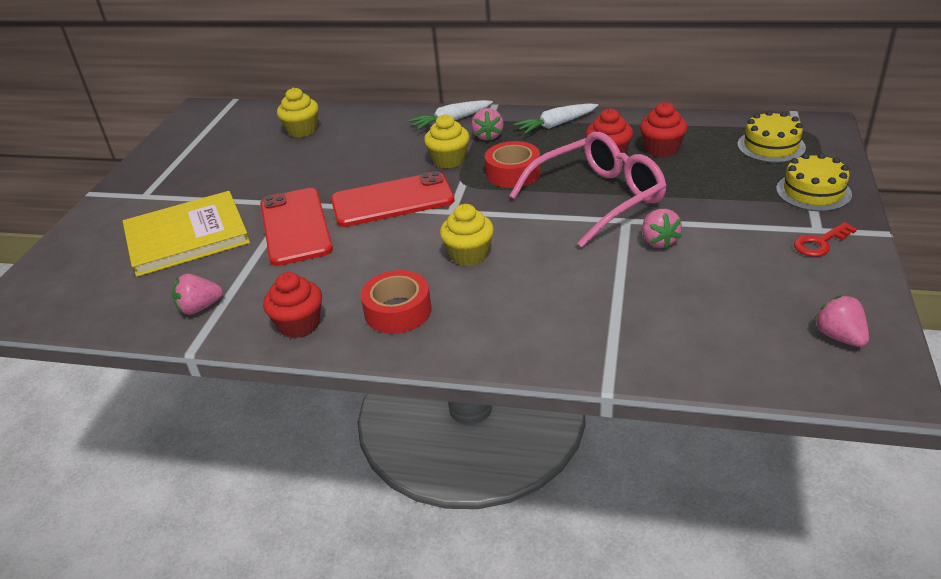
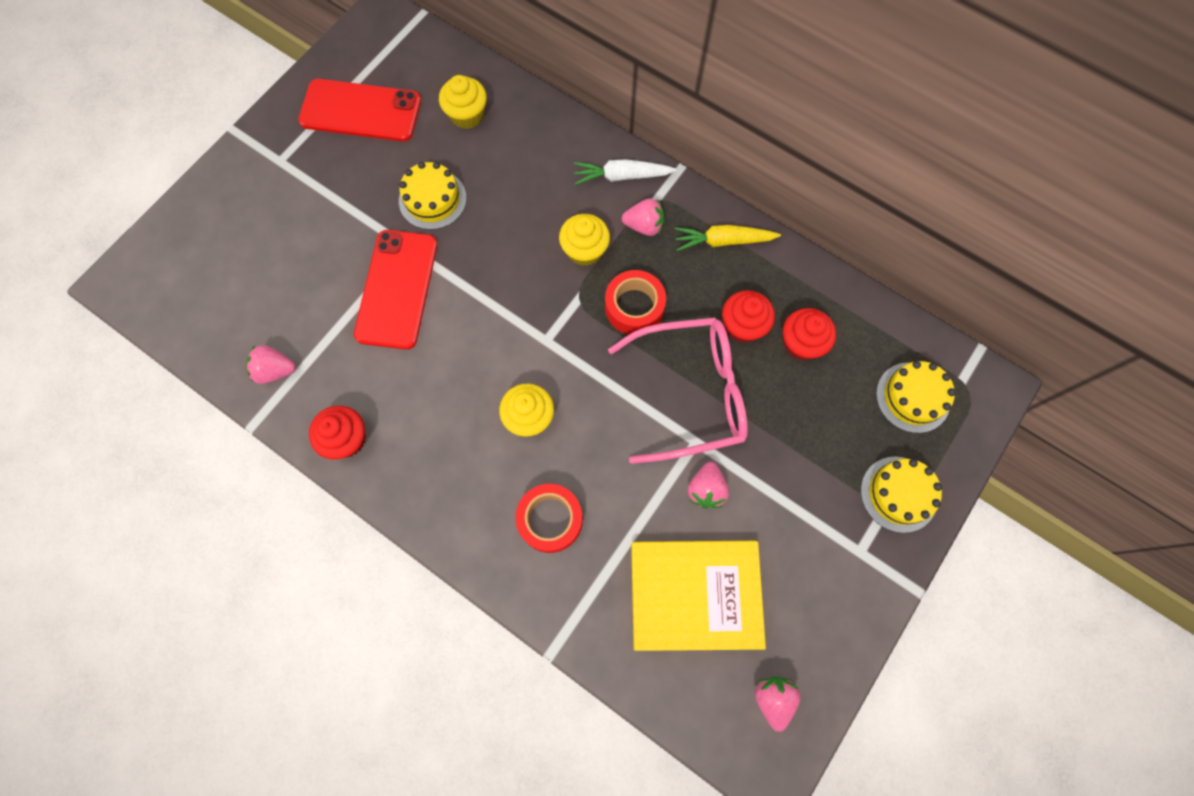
camera: 20 degrees right, 35 degrees up
yellow book [123,191,250,277] -> yellow book moved to [631,541,766,651]
red phone [331,171,455,227] -> red phone moved to [298,79,421,141]
red tape [360,270,431,334] -> red tape moved to [515,484,583,553]
pink strawberry [472,108,504,141] -> pink strawberry turned 105 degrees counterclockwise [622,198,664,236]
white carrot [514,103,598,134] -> yellow carrot [675,225,781,251]
red key [794,222,857,256] -> none
none -> yellow cake [399,162,467,230]

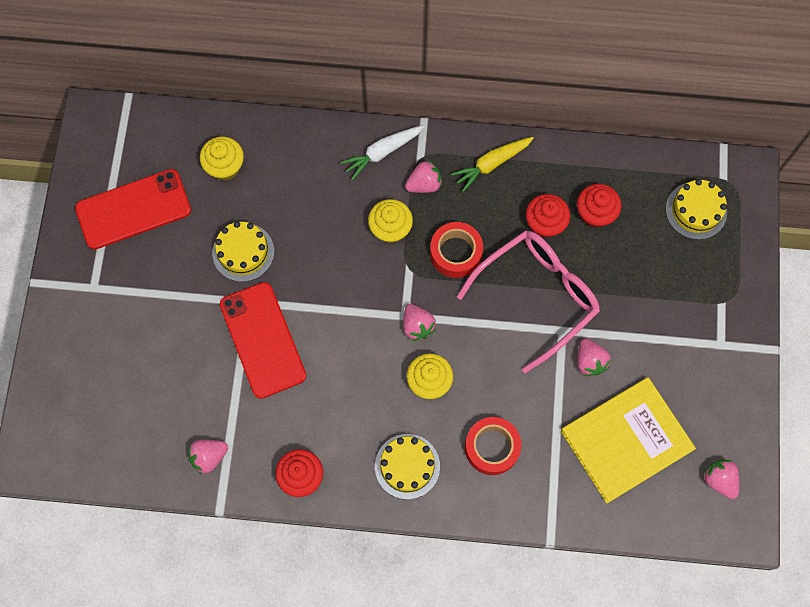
camera: 30 degrees left, 0 degrees up
yellow cake [861,457,942,533] -> yellow cake moved to [375,434,440,499]
none -> pink strawberry [403,304,436,341]

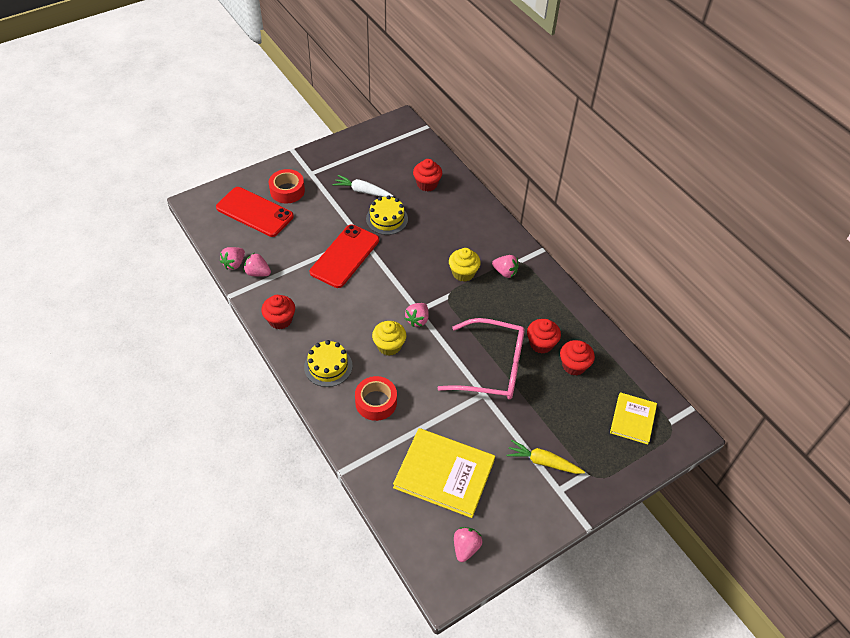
camera: 50 degrees right, 20 degrees down
red phone [75,169,191,249] -> red phone moved to [216,187,294,237]
yellow cupcake [200,136,244,181] -> red cupcake [413,159,442,191]
white carrot [340,125,424,180] -> white carrot moved to [333,175,393,197]
red tape [430,222,483,278] -> red tape moved to [269,169,305,203]
yellow carrot [451,137,534,192] -> yellow carrot moved to [506,440,585,474]
pink strawberry [577,338,611,376] -> pink strawberry moved to [220,247,245,270]
yellow cake [666,179,727,240] -> yellow book [610,392,657,445]

